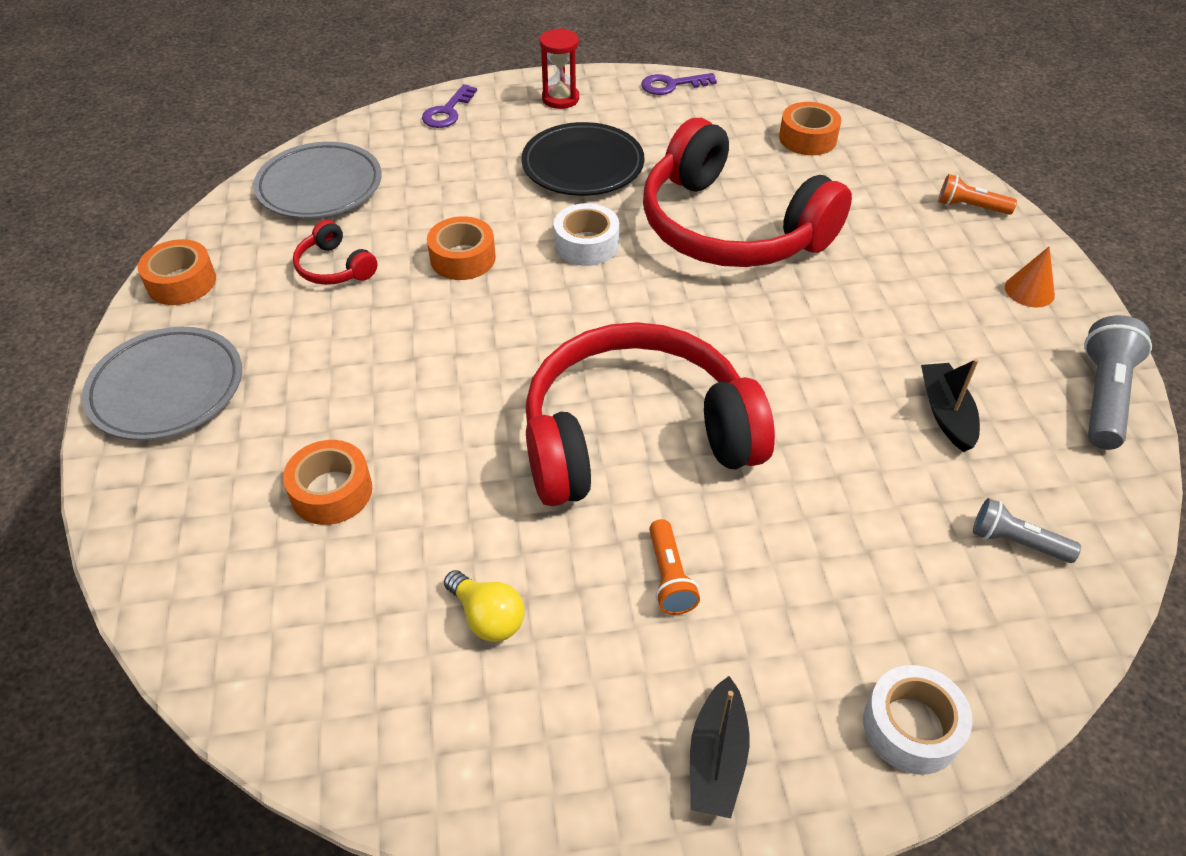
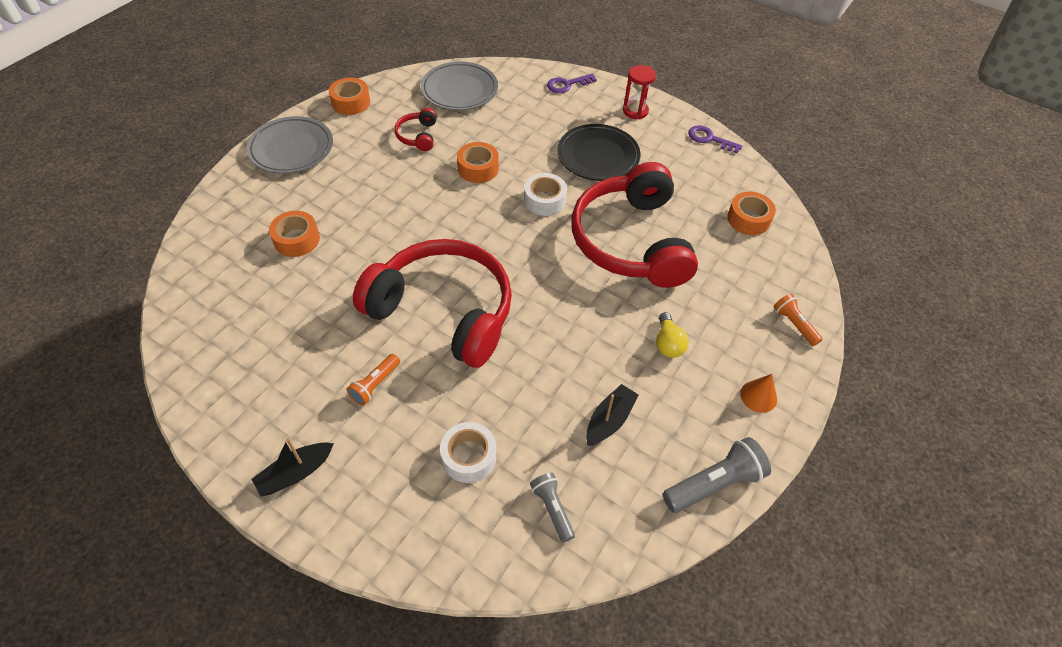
camera: 40 degrees right, 5 degrees up
yellow light bulb [444,570,525,642] -> yellow light bulb moved to [656,312,689,358]
white tape [863,665,973,775] -> white tape moved to [440,422,496,483]

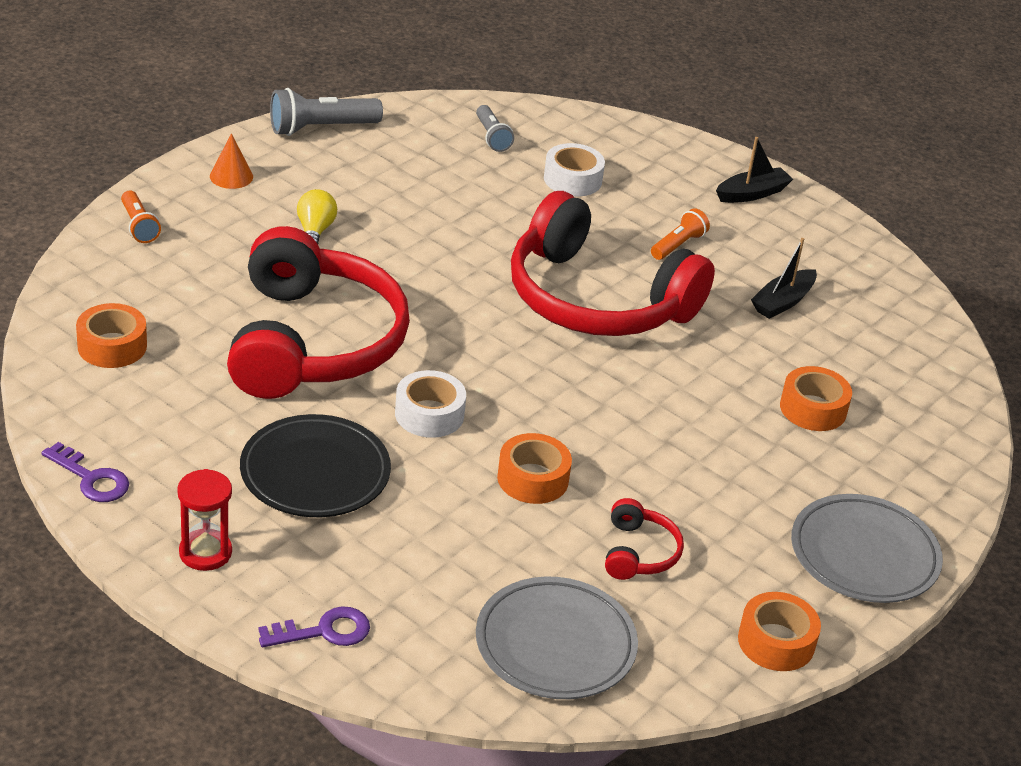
camera: 175 degrees left, 15 degrees down
black boat [586,384,638,446] -> black boat moved to [751,238,817,319]

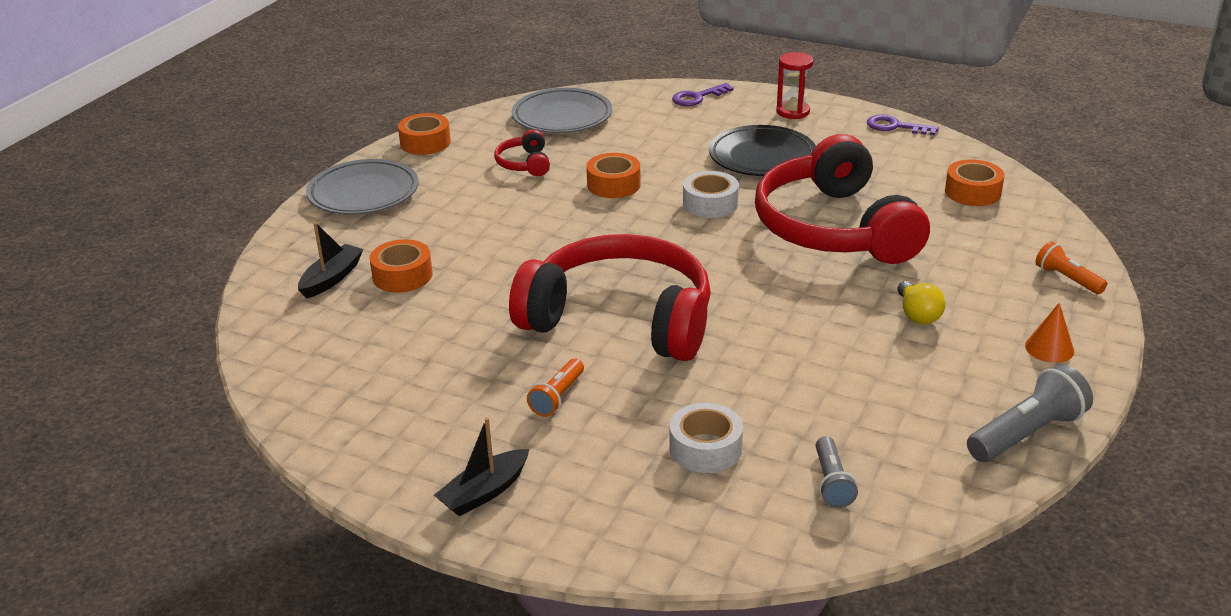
camera: 170 degrees right, 5 degrees down
grey flashlight [476,105,514,152] -> grey flashlight turned 150 degrees counterclockwise [816,436,858,508]
black boat [751,238,817,319] -> black boat moved to [298,222,363,299]

